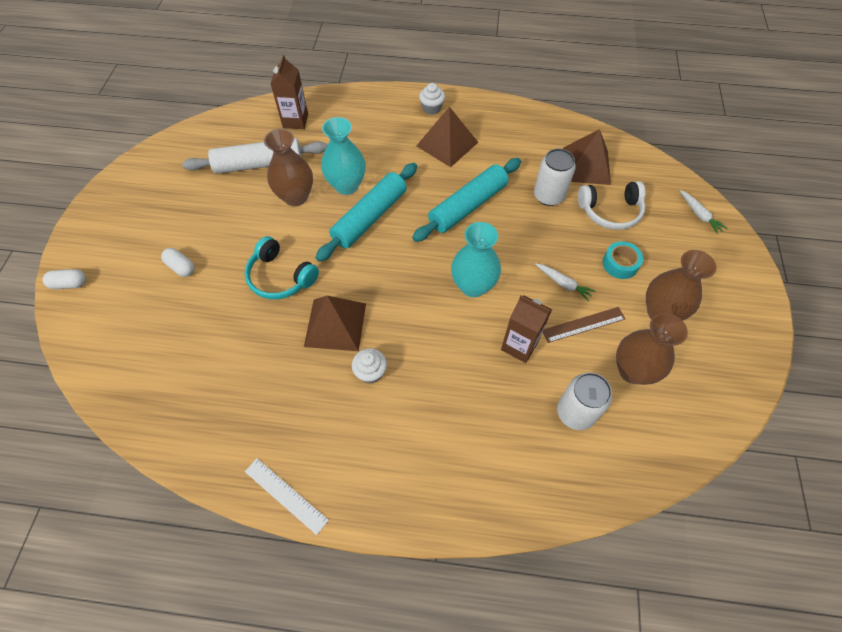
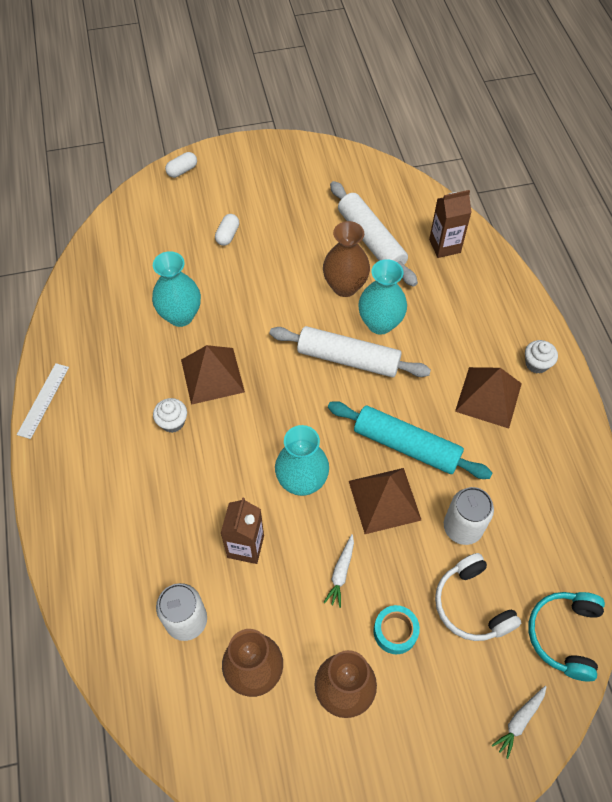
camera: 70 degrees right, 0 degrees up
white capsule [43,269,86,289] -> white capsule turned 75 degrees clockwise [165,152,197,178]
turquoise headphones [245,236,319,299] -> turquoise headphones moved to [528,592,605,682]
turquoise rolling pin [315,163,417,262] -> white rolling pin [270,326,431,377]
brown ruler [543,307,625,343] -> none
brown pyramid [563,129,611,185] -> brown pyramid moved to [349,468,422,534]
none -> turquoise vase [152,251,201,327]

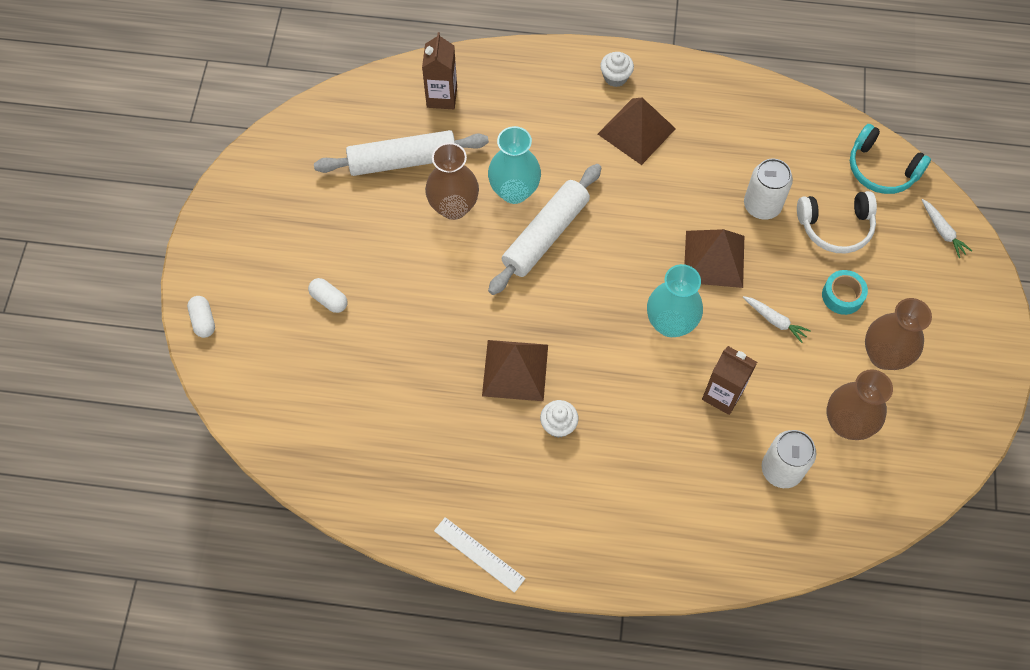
camera: 70 degrees left, 5 degrees up
turquoise vase [152,251,201,327] -> none
turquoise rolling pin [328,401,492,479] -> none

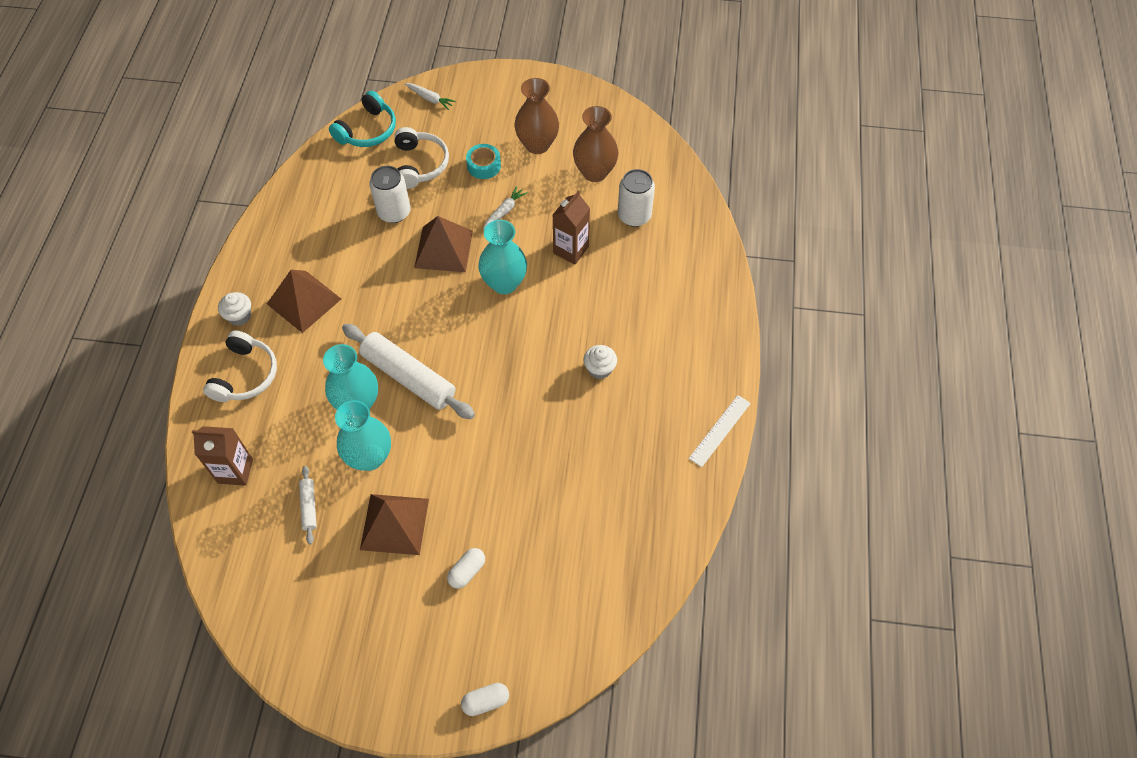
camera: 90 degrees left, 5 degrees down
white rolling pin [314,130,489,176] -> white rolling pin [299,466,317,545], size x0.46
brown vase [425,143,479,220] -> turquoise vase [335,400,391,471]
brown pyramid [482,340,548,401] -> brown pyramid moved to [360,494,429,555]
white carrot [922,199,972,258] -> white carrot turned 60 degrees clockwise [405,83,456,110]
none -> white headphones [203,331,277,402]

